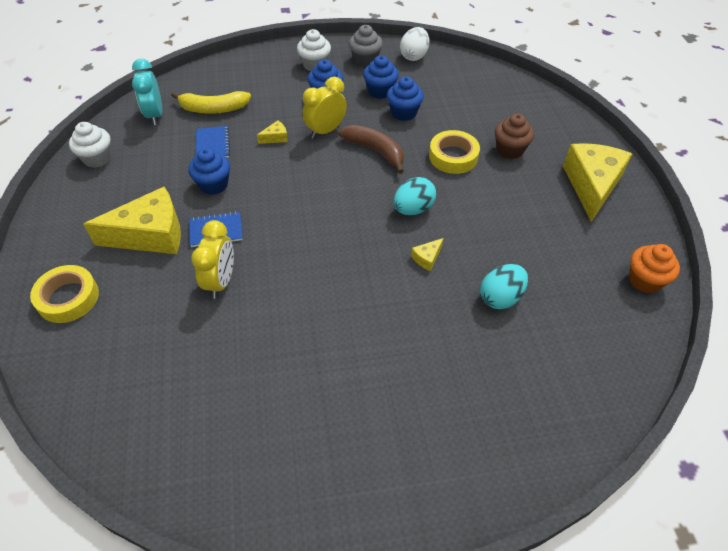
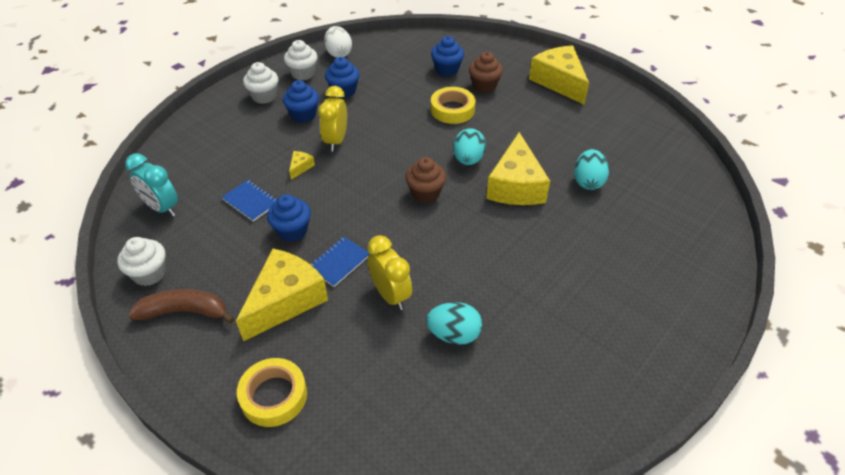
camera: 40 degrees left, 5 degrees down
yellow banana [171,91,251,114] -> none
brown banana [339,125,404,174] -> brown banana moved to [128,289,234,324]
grey cupcake [349,25,383,67] -> white cupcake [284,40,318,80]
blue cupcake [387,76,424,121] -> blue cupcake moved to [431,36,464,76]
yellow cheese [411,238,443,271] -> yellow cheese [486,132,550,205], size x2.48
orange cupcake [629,244,680,293] -> none
none -> brown cupcake [405,157,446,203]
none -> turquoise egg [426,302,482,345]

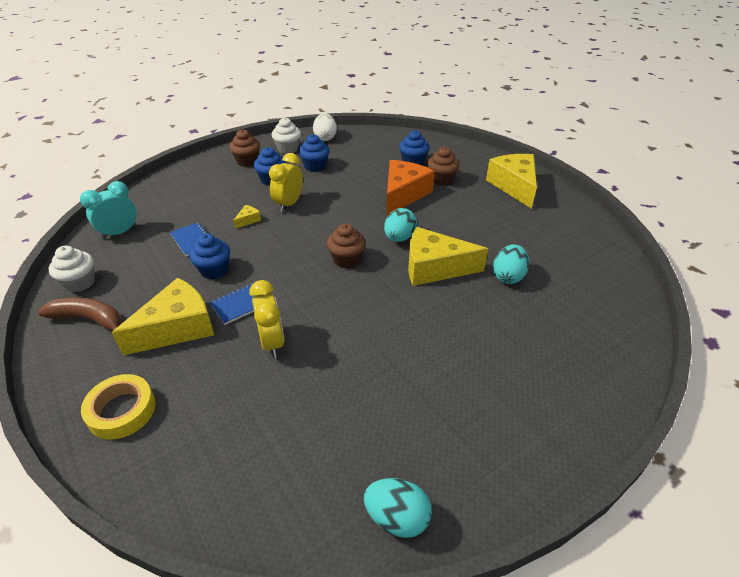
camera: 15 degrees right, 5 degrees down
turquoise clock [125,153,178,217] -> turquoise clock turned 90 degrees clockwise [80,181,137,239]
white cupcake [243,62,278,104] -> brown cupcake [229,129,260,167]
turquoise egg [426,302,482,345] -> turquoise egg moved to [364,478,432,538]
yellow tape [431,87,476,124] -> orange cheese [386,160,435,216]
yellow cheese [486,132,550,205] -> yellow cheese turned 75 degrees clockwise [408,227,488,286]

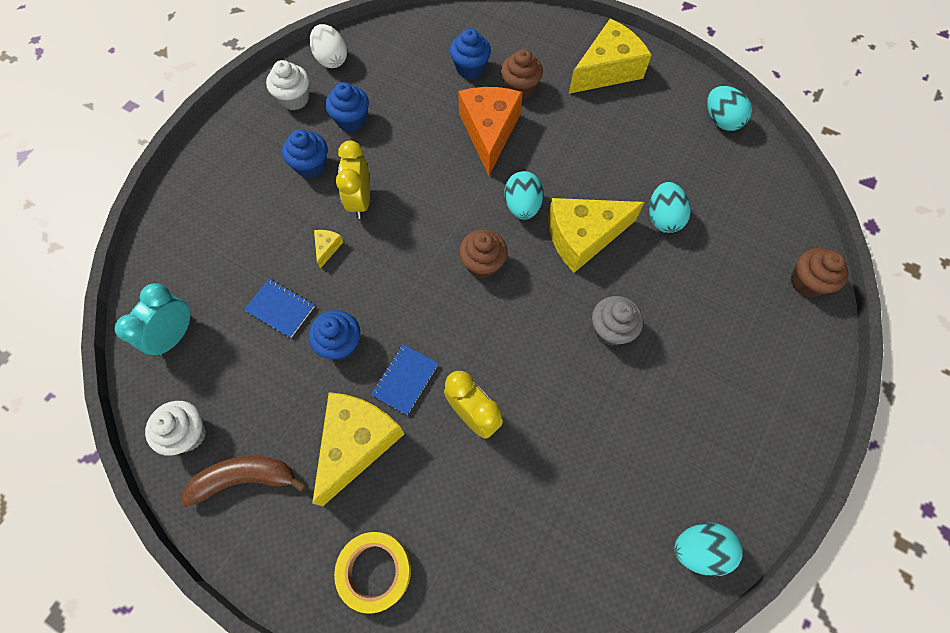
camera: 25 degrees left, 25 degrees up
brown cupcake [229,129,260,167] -> brown cupcake moved to [791,248,849,297]
yellow cheese [486,154,537,209] -> yellow cheese turned 90 degrees clockwise [569,19,652,94]
none -> grey cupcake [592,296,643,346]
none -> turquoise egg [707,86,752,131]

